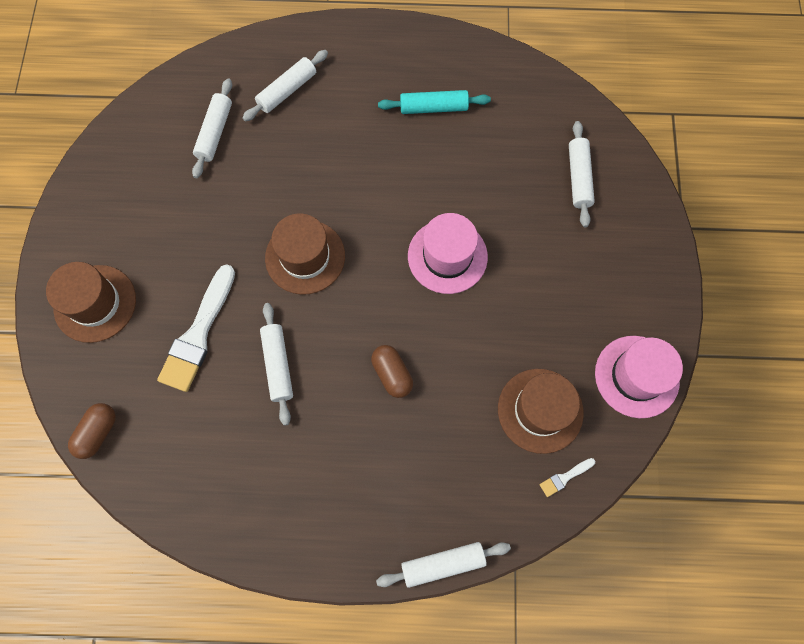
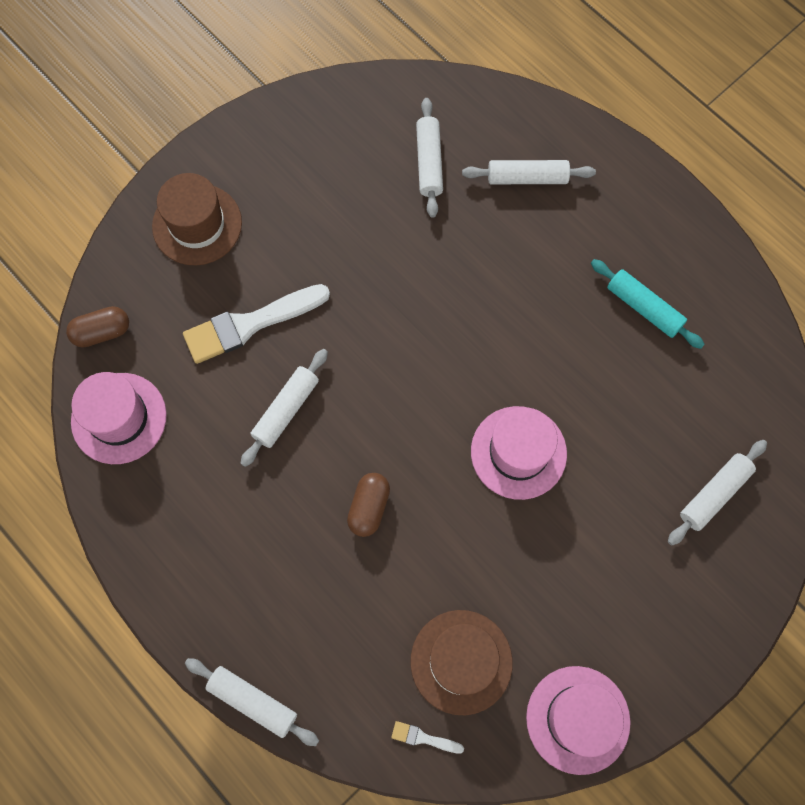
camera: 45 degrees right, 0 degrees up
white rolling pin [192,78,232,178] -> white rolling pin turned 60 degrees counterclockwise [416,98,443,218]
brown hat [265,213,345,295] -> none
none -> pink hat [71,372,167,464]

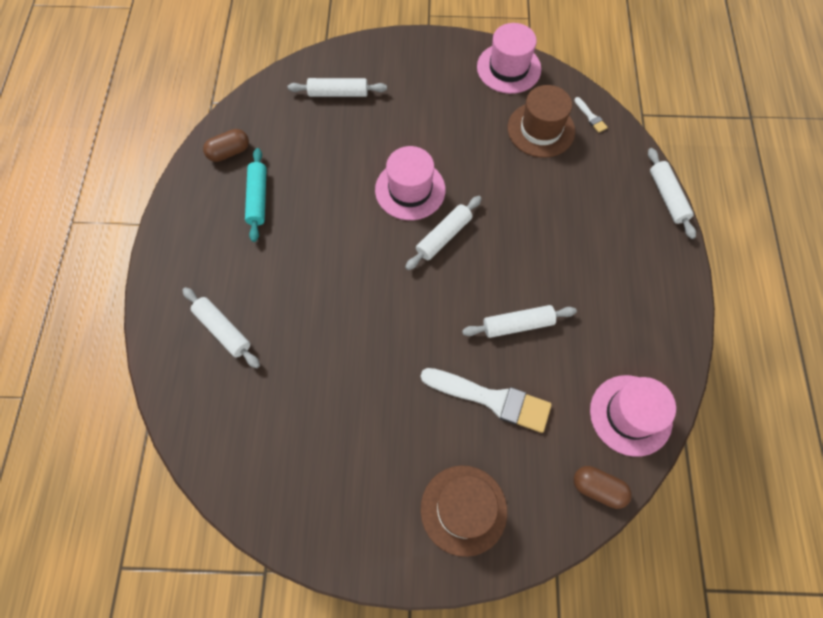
camera: 135 degrees left, 5 degrees down
brown capsule [347,473,390,537] -> brown capsule moved to [203,129,249,162]
white rolling pin [416,98,443,218] -> white rolling pin moved to [405,196,482,270]

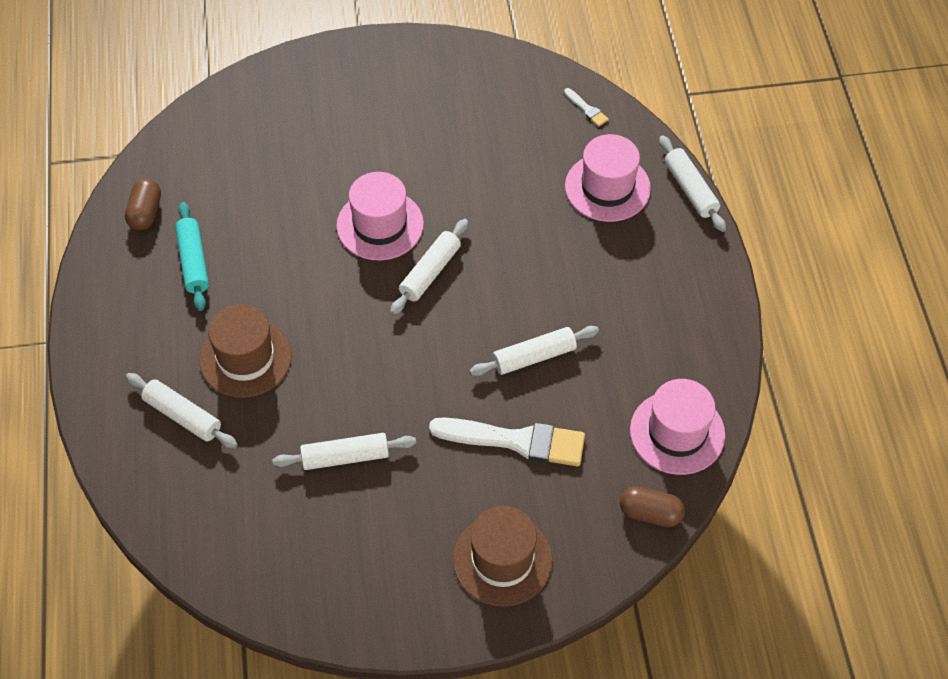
camera: 10 degrees left, 10 degrees down
brown capsule [203,129,249,162] -> brown capsule turned 45 degrees counterclockwise [125,178,161,230]
white rolling pin [288,78,387,97] -> white rolling pin moved to [272,433,416,470]
pink hat [477,23,541,94] -> pink hat moved to [565,134,651,222]
brown hat [508,85,575,158] -> brown hat moved to [199,304,292,398]

